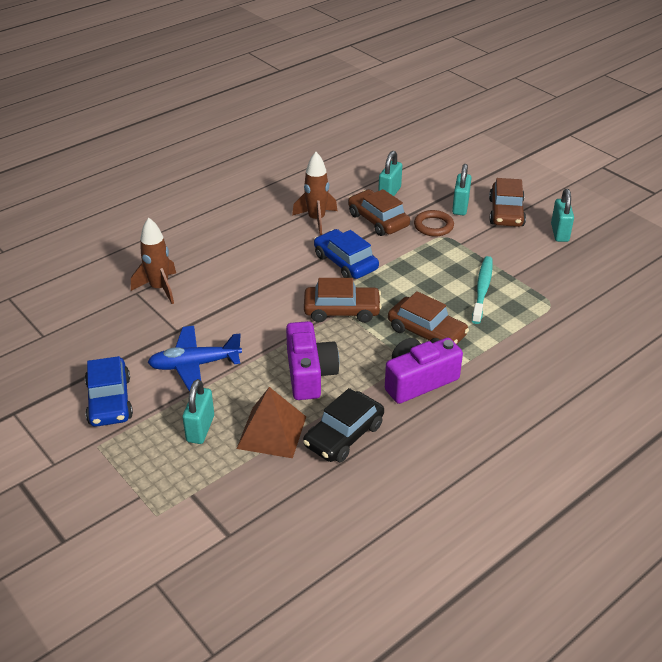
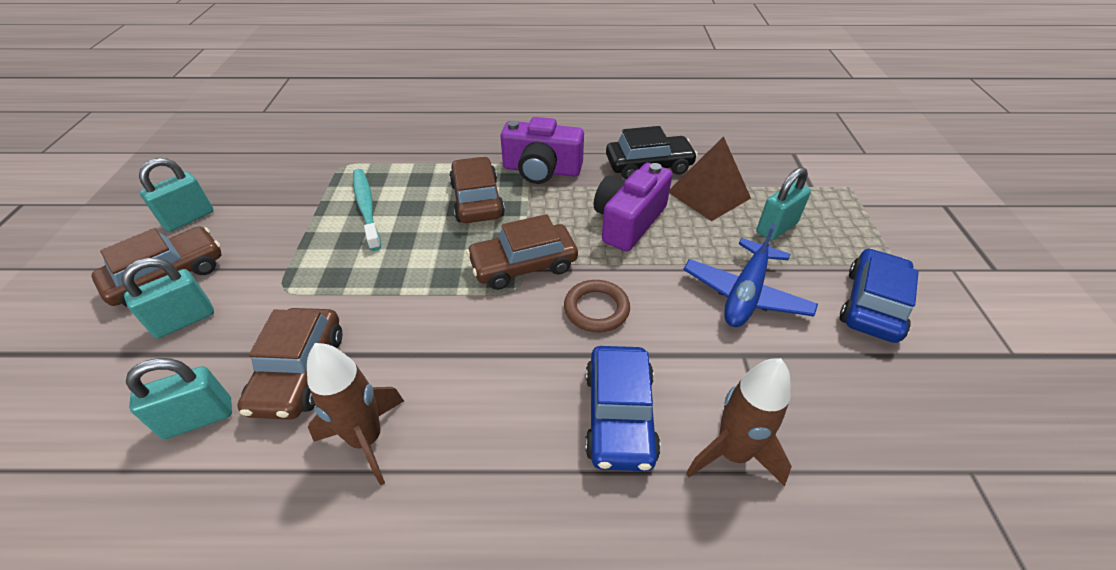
camera: 140 degrees left, 5 degrees up
blue plane [148,326,242,392] -> blue plane turned 90 degrees clockwise [683,223,818,327]
brown car [304,278,382,323] -> brown car turned 60 degrees counterclockwise [466,214,578,290]
blue car [314,229,379,279] -> blue car moved to [585,346,661,471]
brown ring [414,210,454,237] -> brown ring moved to [564,280,630,332]
turquoise toothbrush [472,256,493,324] -> turquoise toothbrush turned 105 degrees clockwise [353,169,381,251]

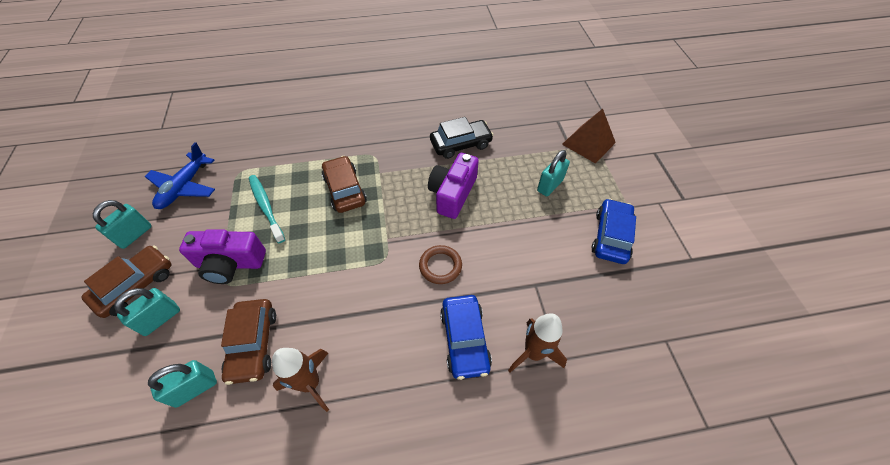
camera: 10 degrees left, 10 degrees up
brown car [466,214,578,290] -> none
purple camera [500,117,584,184] -> purple camera moved to [179,229,266,284]
brown pyramid [669,136,751,221] -> brown pyramid moved to [562,109,616,164]
blue plane [683,223,818,327] -> blue plane moved to [145,142,215,209]

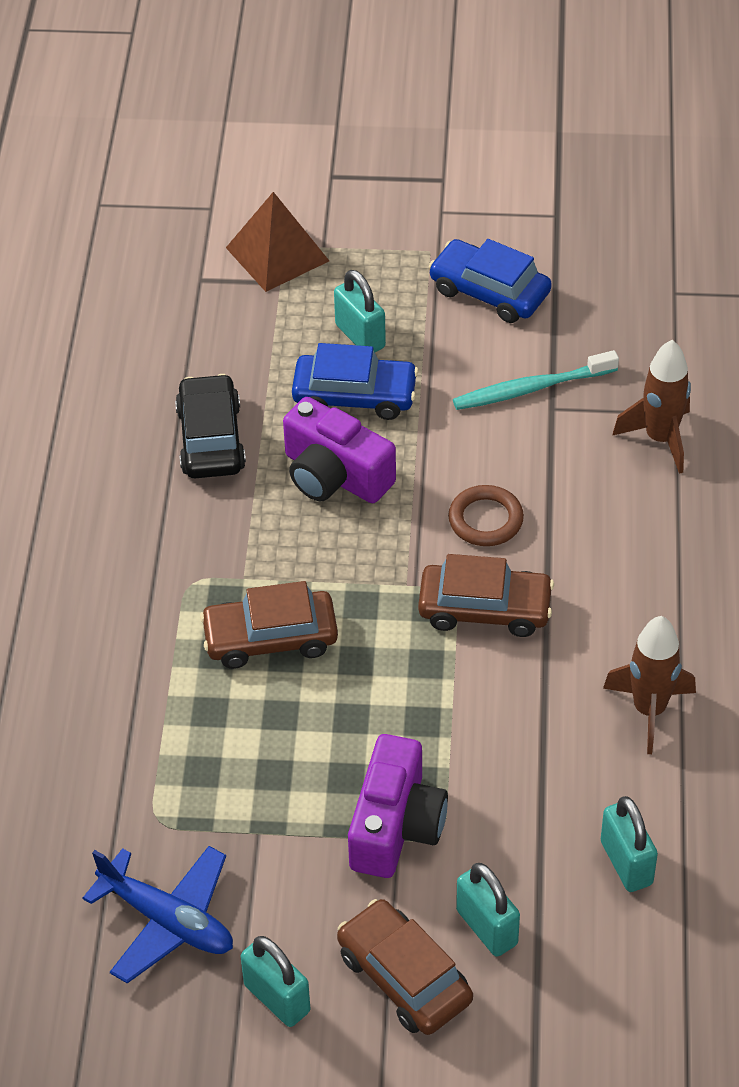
camera: 75 degrees left, 5 degrees down
brown car [221,299,276,385] -> brown car moved to [418,554,554,637]
turquoise toothbrush [249,175,285,243] -> turquoise toothbrush moved to [453,350,619,410]
blue car [440,295,492,380] -> blue car moved to [292,343,418,420]

